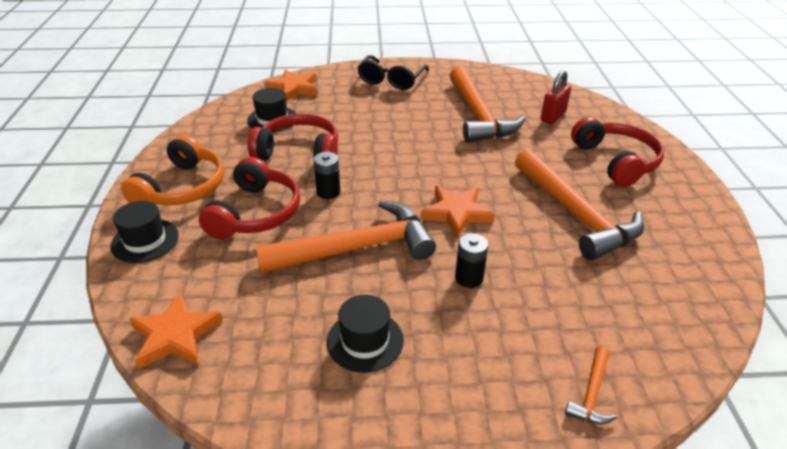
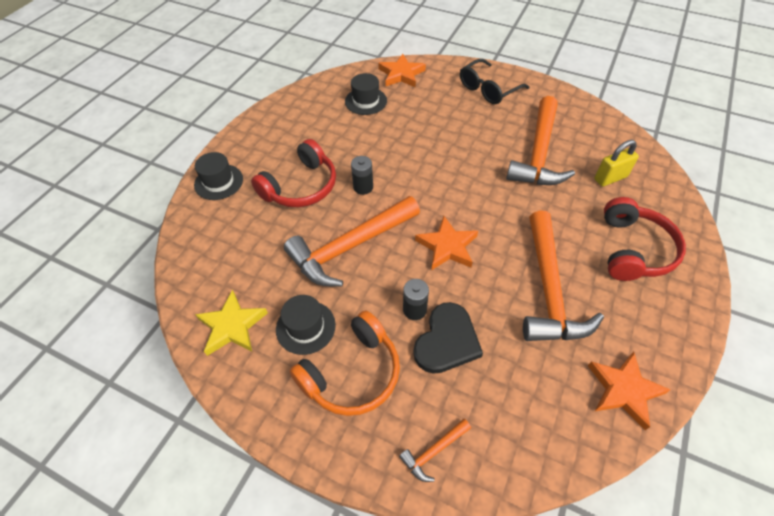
camera: 30 degrees right, 15 degrees up
orange headphones [121,135,224,205] -> orange headphones moved to [290,311,400,416]
orange star [129,292,223,369] -> orange star moved to [588,352,671,430]
red headphones [248,114,338,160] -> none
orange hammer [255,200,436,273] -> orange hammer turned 135 degrees clockwise [284,196,420,286]
red padlock [541,70,571,124] -> yellow padlock [594,140,639,187]
none -> yellow star [195,290,268,356]
none -> black heart [413,302,483,374]

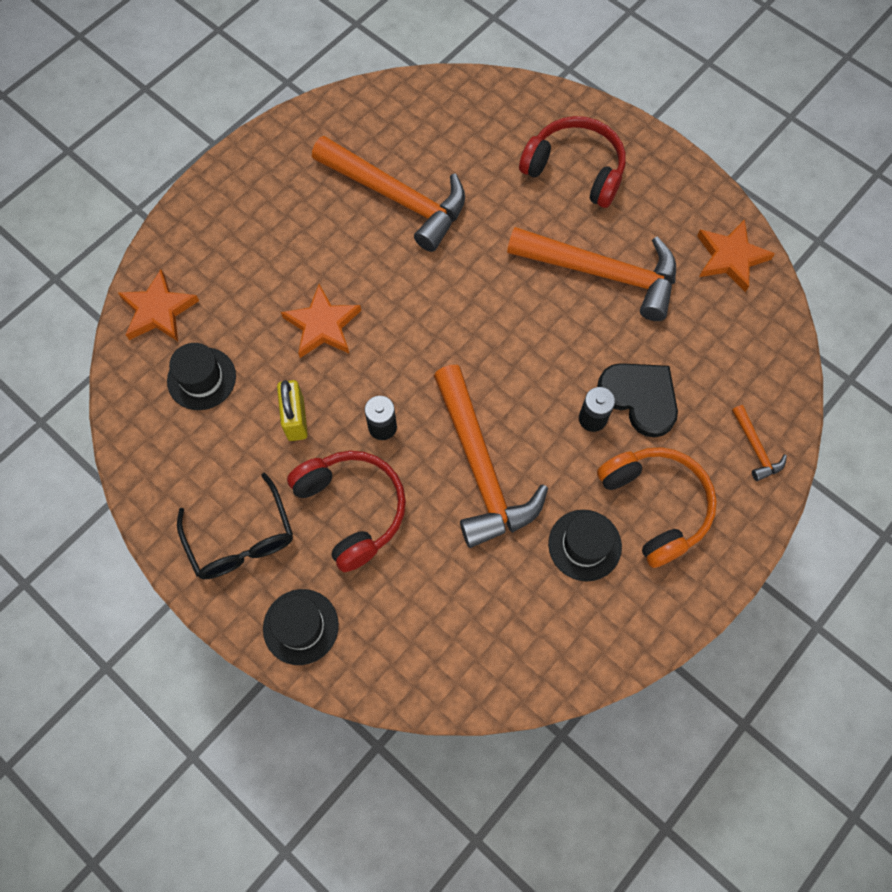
camera: 75 degrees left, 15 degrees up
yellow star [195,290,268,356] -> none
orange star [415,216,478,270] -> orange star moved to [281,284,361,358]
black glasses [460,59,530,104] -> black glasses moved to [177,473,293,579]
yellow padlock [594,140,639,187] -> yellow padlock moved to [277,380,308,441]

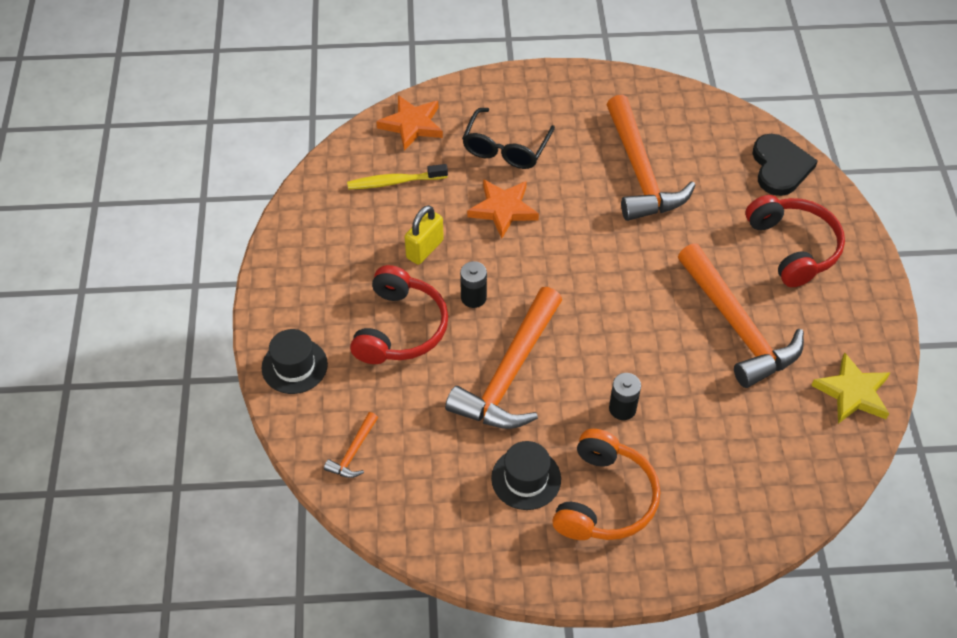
camera: 45 degrees right, 15 degrees down
black hat [167,343,236,410] -> yellow toothbrush [347,164,448,189]
black glasses [177,473,293,579] -> black glasses moved to [462,108,555,169]
black heart [597,363,678,438] -> black heart moved to [753,134,818,196]
orange star [697,219,775,292] -> yellow star [811,352,891,424]
orange hammer [732,405,787,481] -> orange hammer moved to [324,412,378,478]

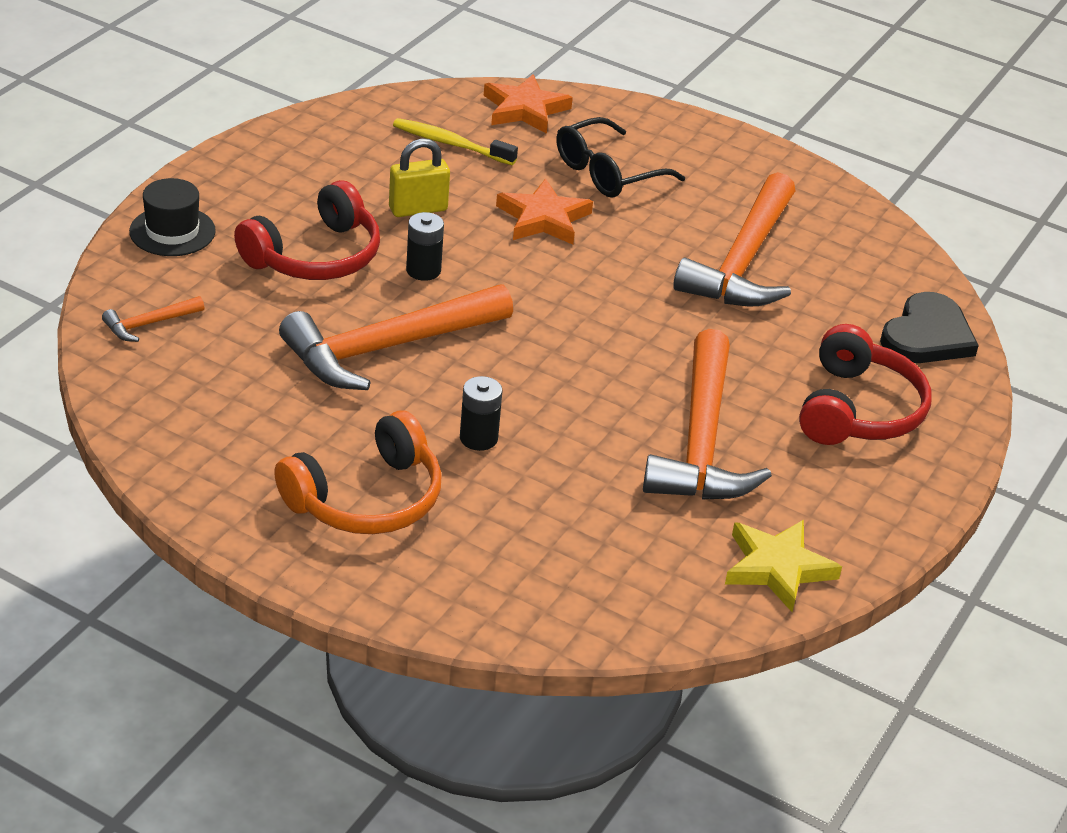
camera: 30 degrees right, 15 degrees down
black hat [491,441,561,510] -> none

